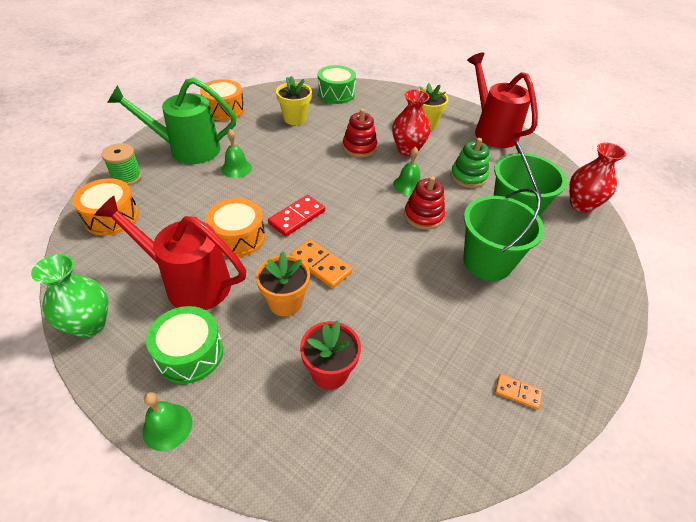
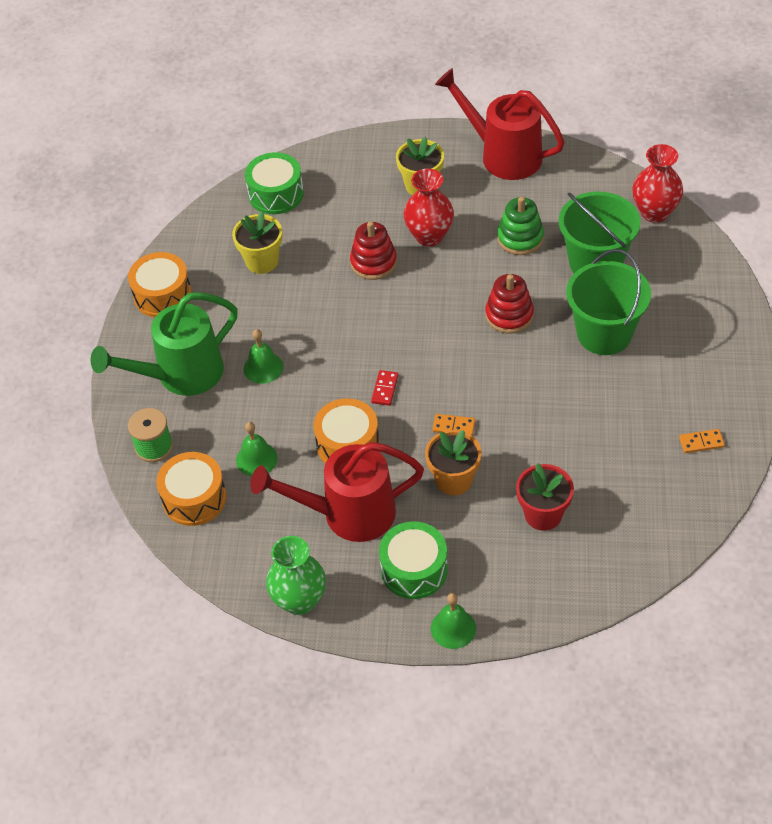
camera: 25 degrees left, 5 degrees up
red domino [268,195,325,237] -> red domino [371,370,398,406], size x0.60
orange domino [290,239,352,288] -> orange domino [432,414,475,436], size x0.60
green bell [393,147,420,195] -> green bell moved to [236,422,278,476]

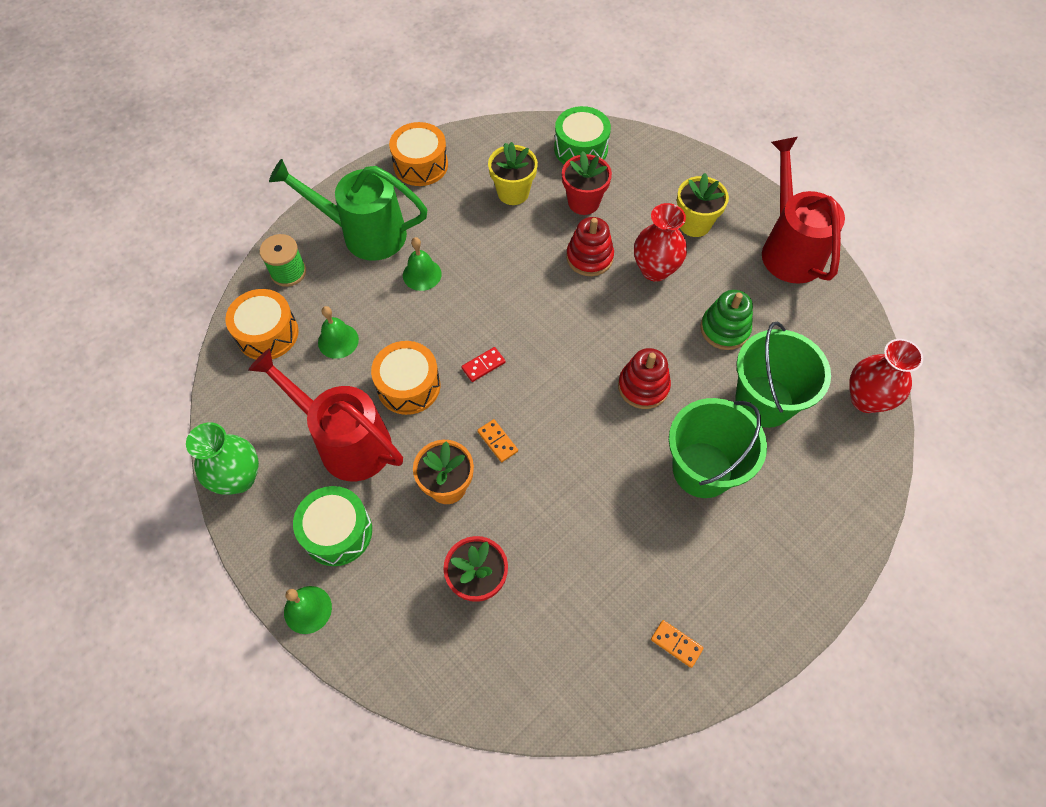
camera: 40 degrees right, 10 degrees up
none -> red flower pot [562,151,612,215]

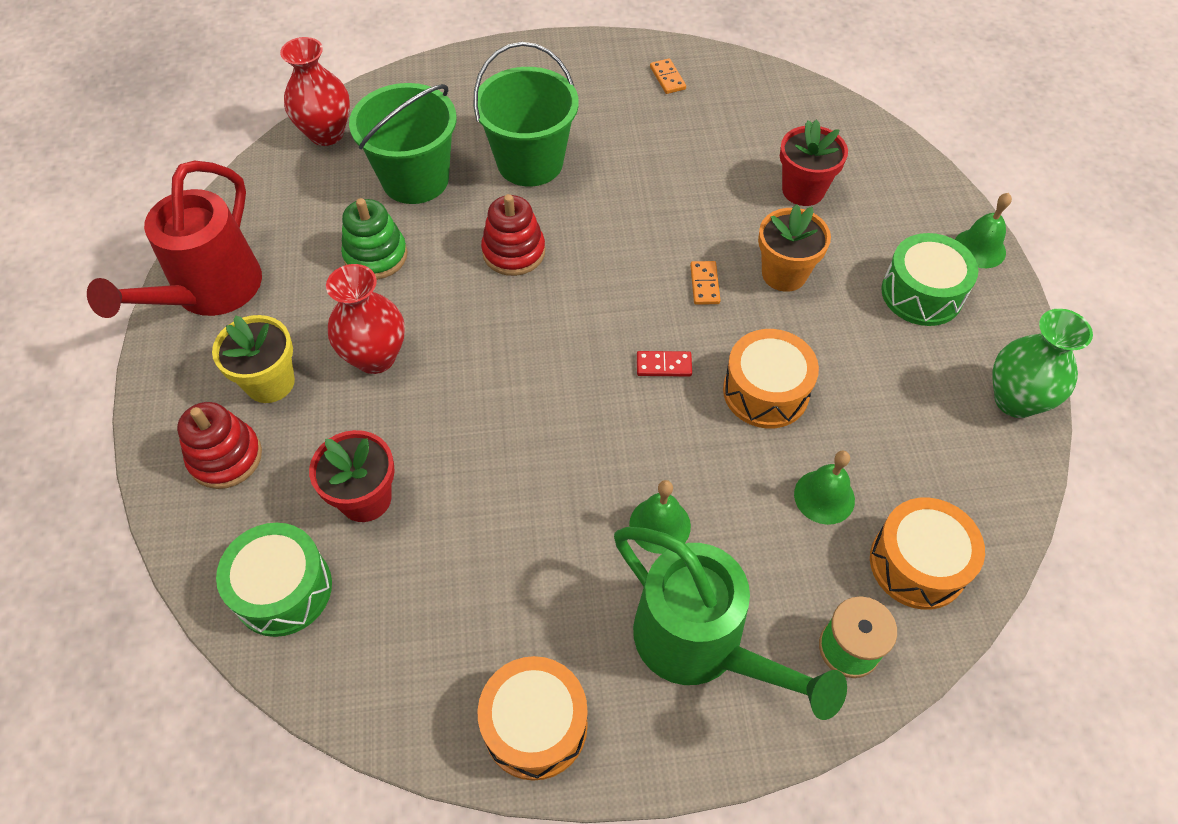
camera: 145 degrees left, 5 degrees down
red watering can [248,348,403,481] -> none
yellow flower pot [488,142,538,205] -> none
red stacking toy [566,217,614,276] -> red stacking toy moved to [177,402,262,489]

